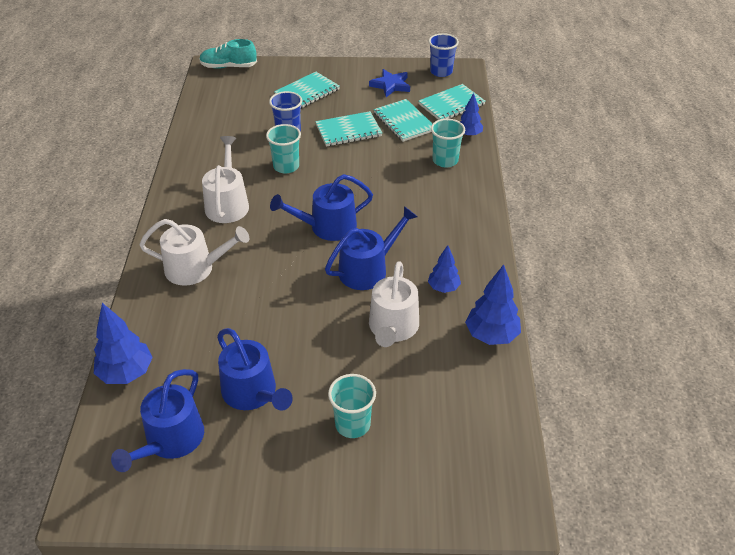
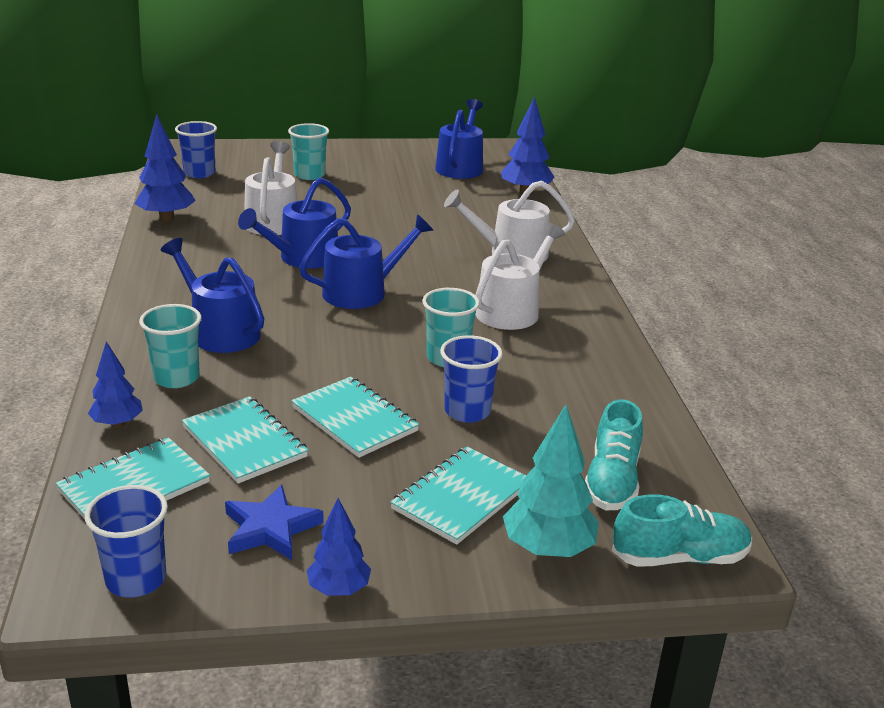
camera: 170 degrees right, 15 degrees down
white watering can [202,136,249,223] -> white watering can turned 135 degrees counterclockwise [475,222,565,330]
blue watering can [217,328,293,411] -> blue watering can moved to [161,238,264,353]
turquoise notebook [315,111,382,147] -> turquoise notebook turned 75 degrees clockwise [291,377,419,458]
blue tree [428,245,461,293] -> blue tree moved to [307,498,371,596]
none -> blue cup [175,121,217,178]
none -> turquoise tree [503,405,599,558]
none -> turquoise shoe [585,400,643,510]

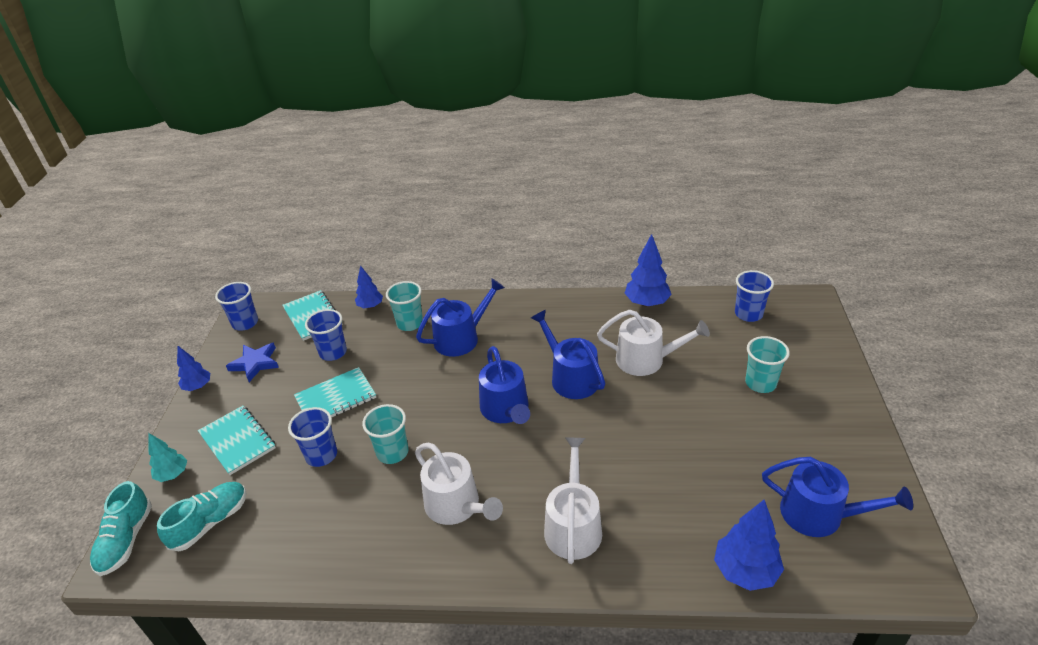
camera: 105 degrees right, 10 degrees up
turquoise notebook [182,396,308,484] -> blue cup [305,309,347,361]
turquoise tree [503,405,599,558] -> turquoise tree [148,433,187,482], size x0.63
turquoise shoe [585,400,643,510] -> turquoise shoe turned 105 degrees clockwise [157,482,247,551]

